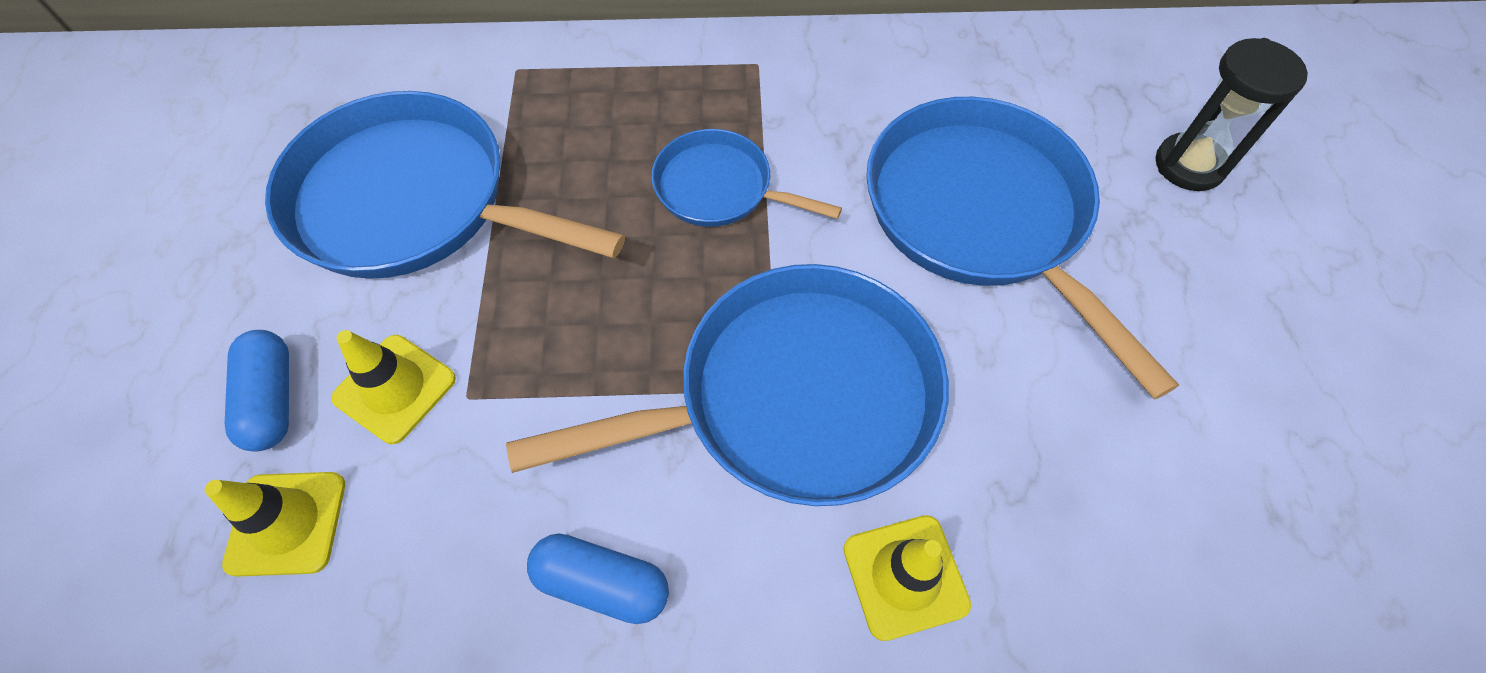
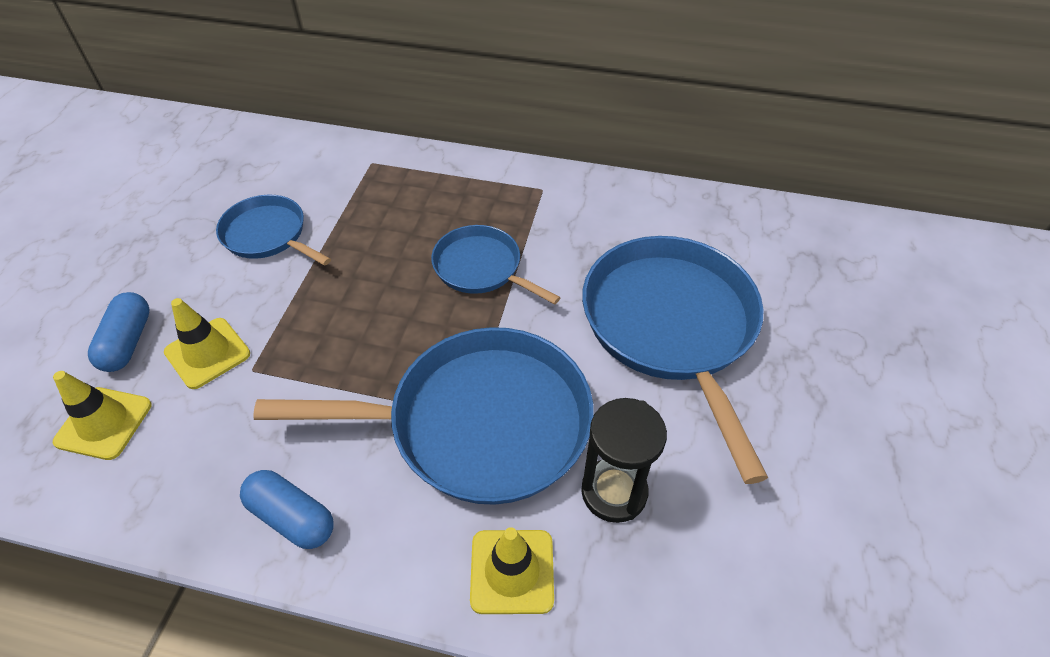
camera: 15 degrees right, 10 degrees down
blue pan [265,91,625,279] -> blue pan [216,195,331,266], size x0.53
black hourglass [1156,38,1308,191] -> black hourglass moved to [581,398,667,523]

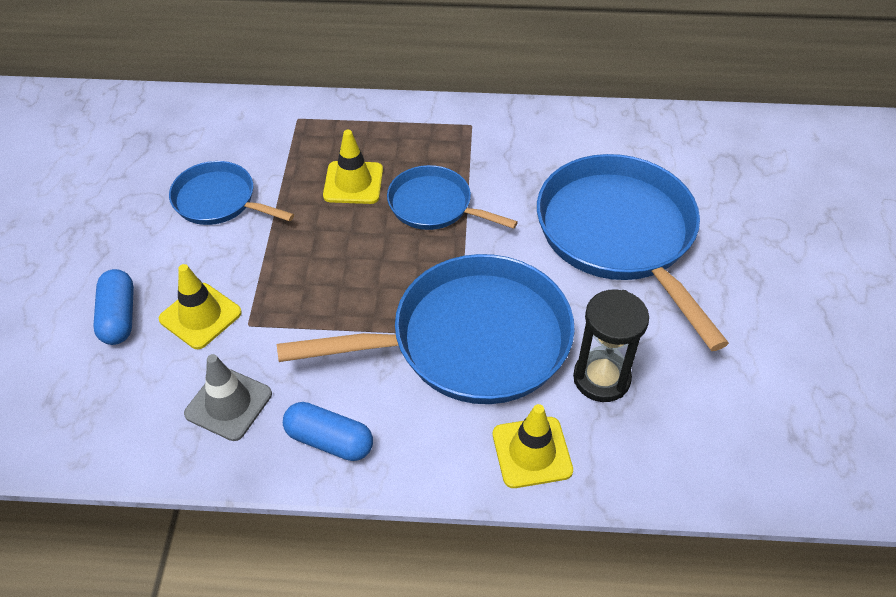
camera: 10 degrees left, 0 degrees up
yellow traffic cone [53,371,152,460] -> yellow traffic cone moved to [323,130,383,204]
none -> grey traffic cone [184,354,272,441]

